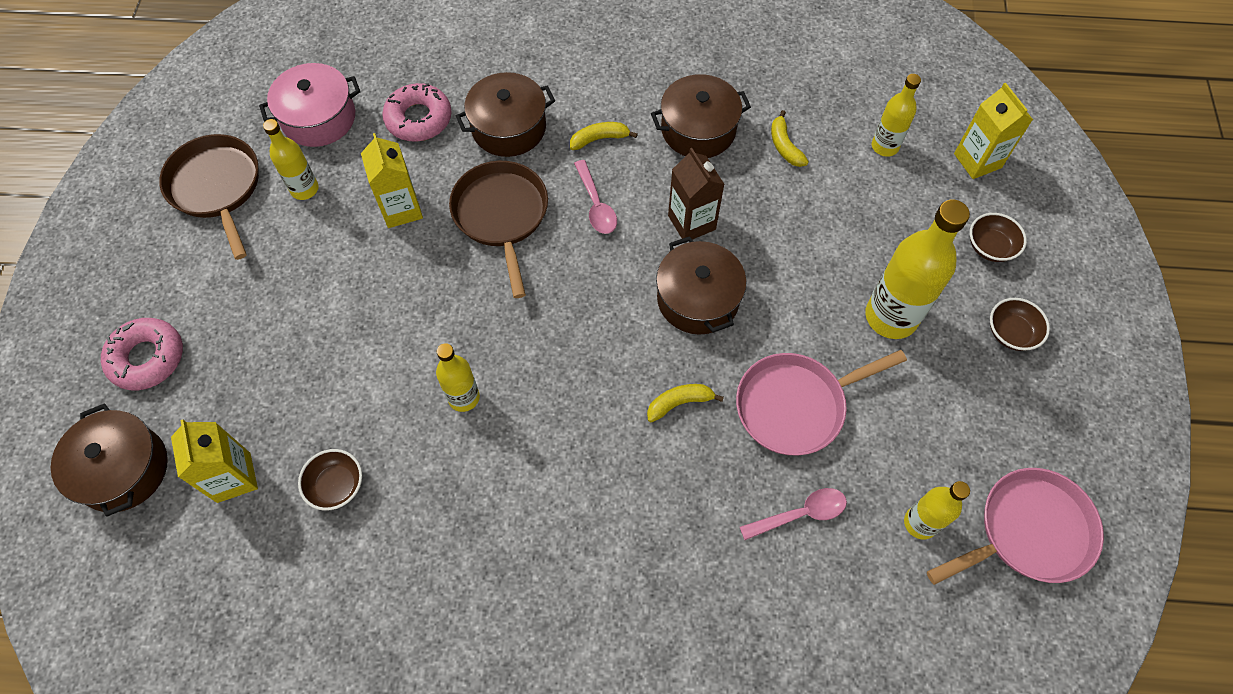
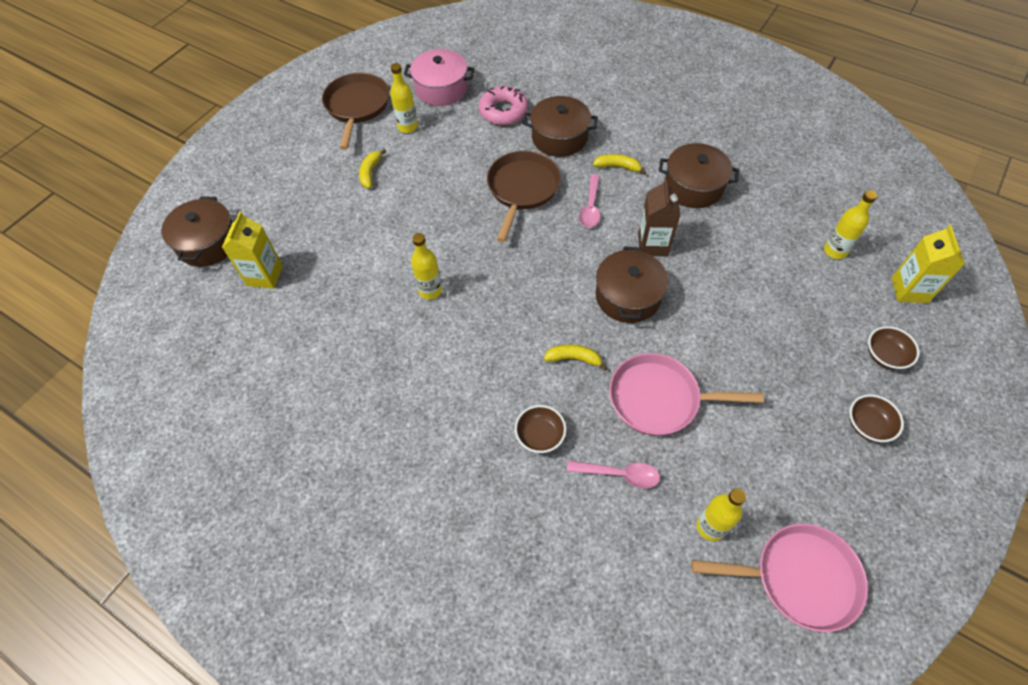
camera: 30 degrees right, 5 degrees down
pink donut [101,318,183,390] -> none
brown bowl [298,449,362,511] -> brown bowl moved to [515,405,566,453]
yellow carton [361,133,423,228] -> none
yellow banana [771,110,809,167] -> yellow banana moved to [359,149,386,188]
yellow bottle [865,200,970,339] -> none

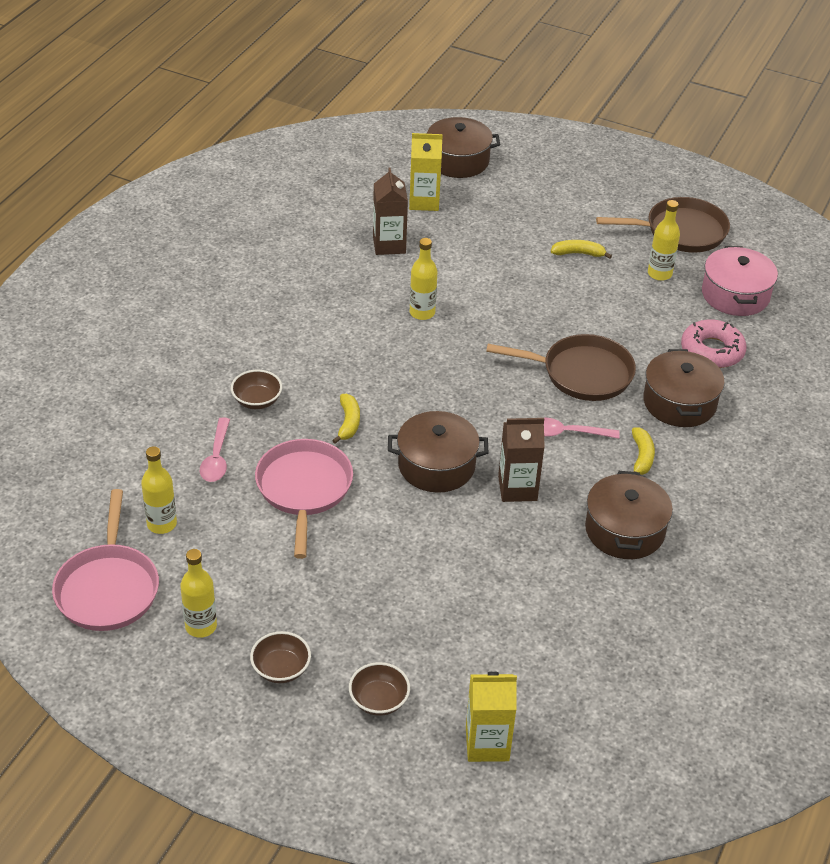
camera: 80 degrees right, 15 degrees down
yellow bottle [824,190,877,259] -> yellow bottle moved to [180,549,217,638]
none -> brown carton [373,167,408,255]

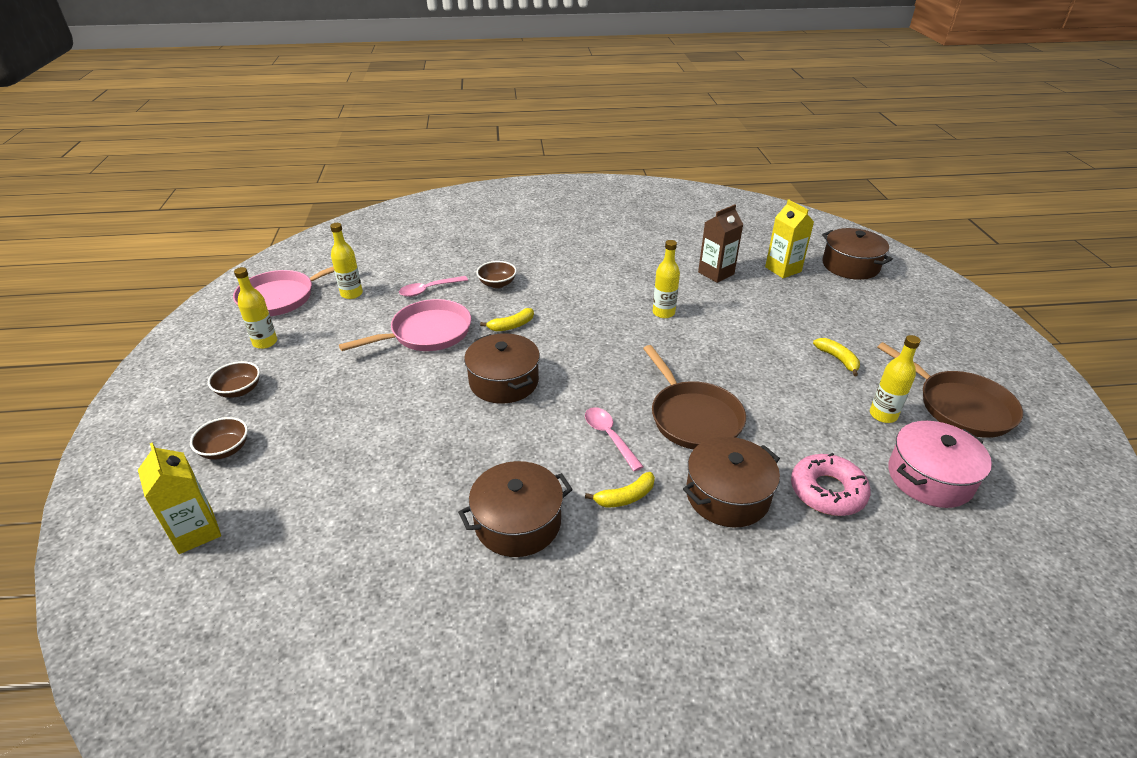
camera: 60 degrees right, 5 degrees down
brown carton [498,418,545,502] -> none

